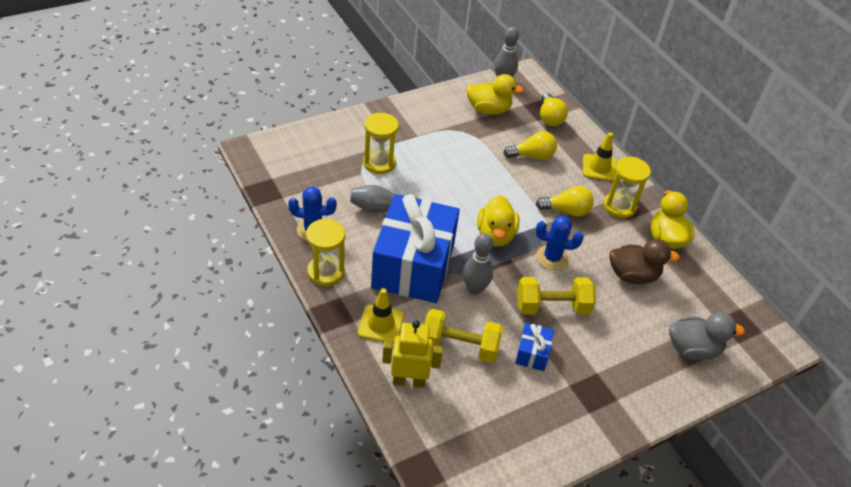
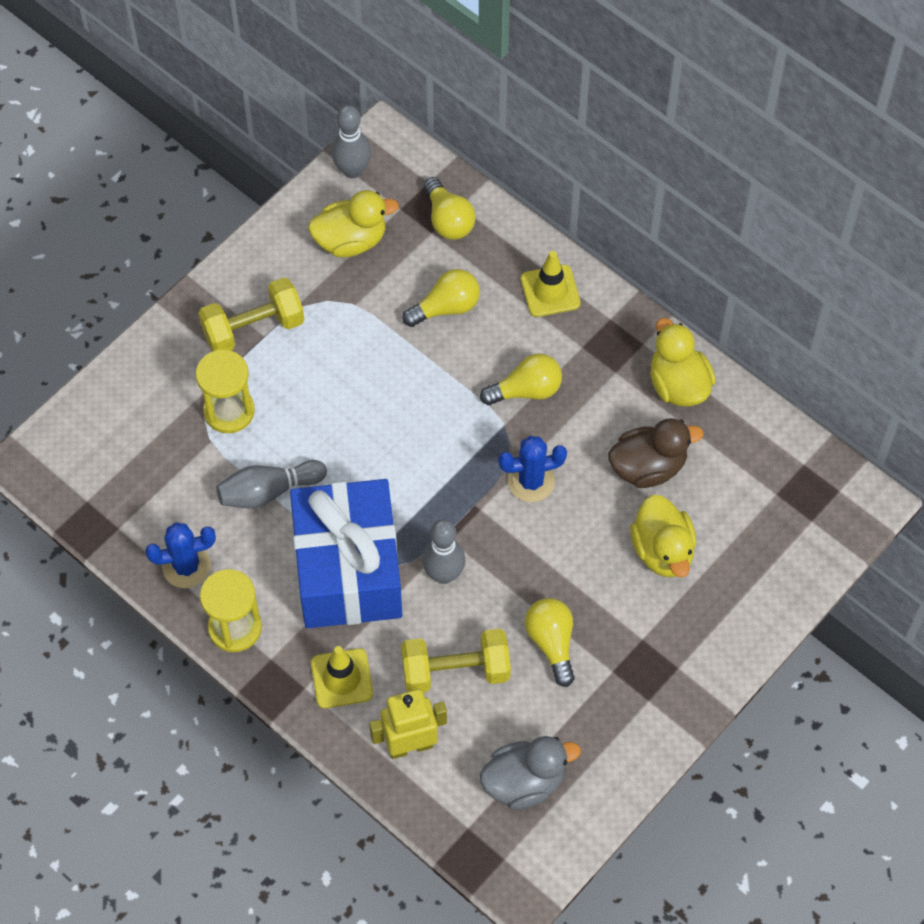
camera: 15 degrees left, 15 degrees up
yellow duck [477,195,519,246] -> yellow duck moved to [630,495,696,577]
blue gift [515,323,554,371] -> yellow light bulb [525,598,575,687]
yellow dumbbell [517,277,596,315] -> yellow dumbbell moved to [198,277,304,351]
yellow hourglass [604,157,651,218] -> none
grey duck [669,312,745,360] -> grey duck moved to [480,736,581,810]

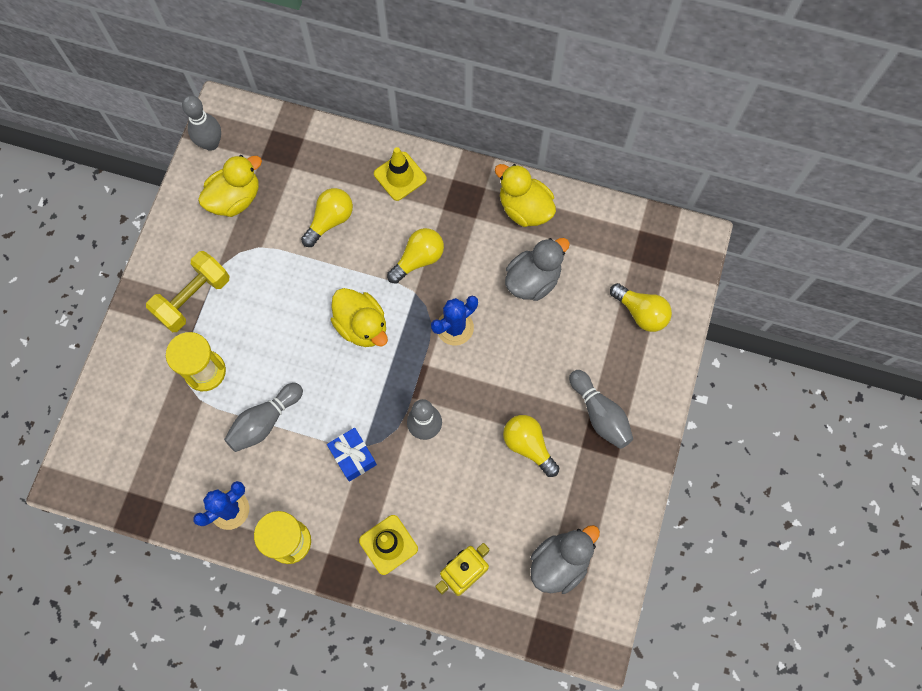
camera: 25 degrees left, 10 degrees up
blue gift [290,479,402,628] -> blue gift [327,428,377,482], size x0.41
yellow dumbbell [401,629,511,693] -> none
yellow light bulb [424,177,476,240] -> yellow light bulb moved to [610,283,672,332]
brown duck [608,418,703,488] -> grey duck [505,238,570,301]
yellow duck [630,495,696,577] -> yellow duck moved to [331,288,388,347]
none -> grey bowling pin [569,370,633,449]

